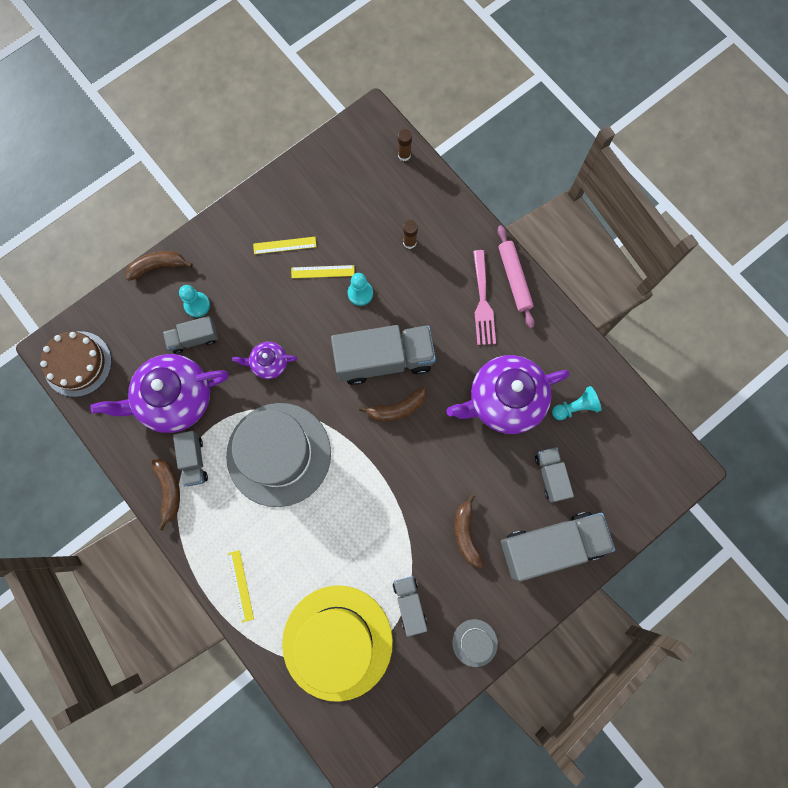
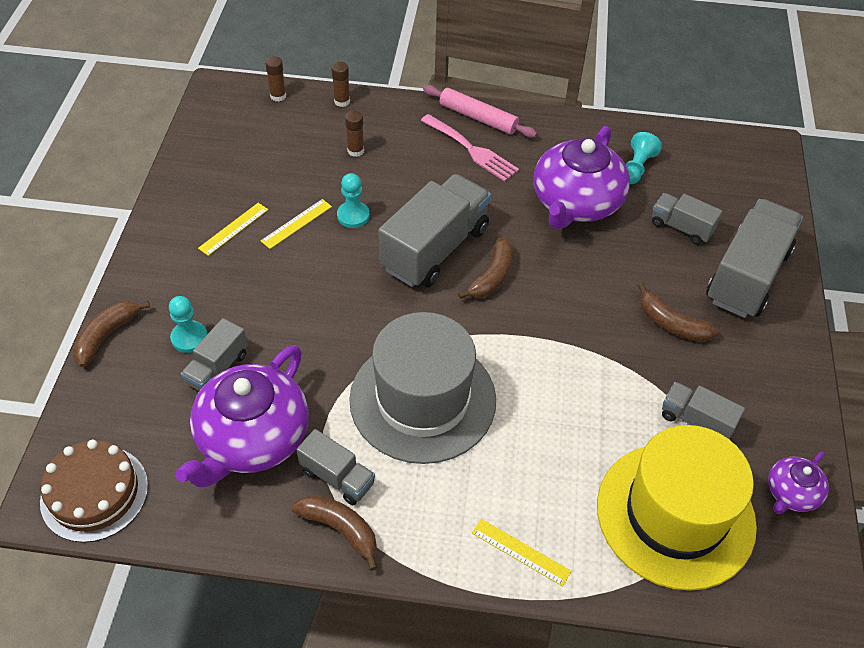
camera: 45 degrees left, 25 degrees down
purple teapot [232,342,298,379] -> purple teapot moved to [768,452,829,514]
grey hat [452,619,498,667] -> none
none -> brown glue stick [331,62,350,107]

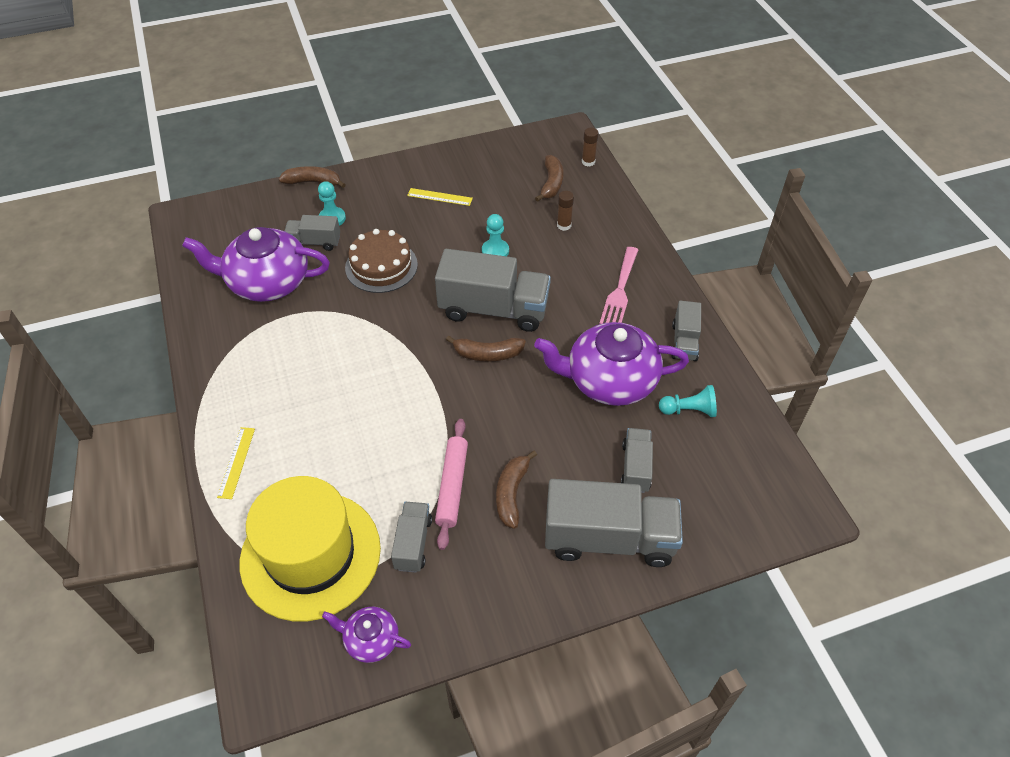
camera: 65 degrees right, 0 degrees up
brown cake [40,440,148,543] -> brown cake moved to [345,229,418,293]
yellow ruler [260,199,332,249] -> none
brown banana [292,495,378,571] -> brown banana moved to [535,155,564,202]
grey truck [296,429,375,505] -> grey truck moved to [671,301,701,361]
brown glue stick [331,62,350,107] -> none
grey hat [349,312,496,464] -> none
pink rolling pin [423,85,537,138] -> pink rolling pin moved to [435,419,468,550]

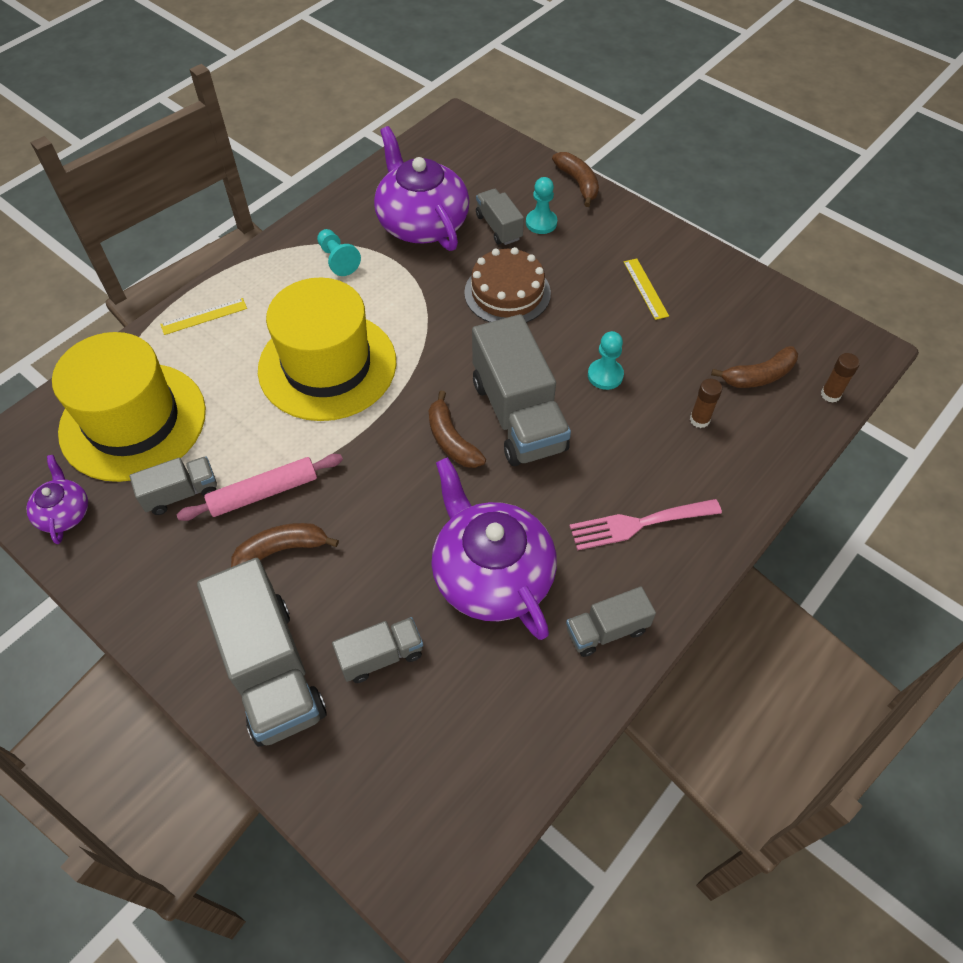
camera: 60 degrees right, 5 degrees up
turquoise pawn [659,385,717,417] -> turquoise pawn moved to [317,229,361,276]
none -> yellow hat [258,277,396,421]

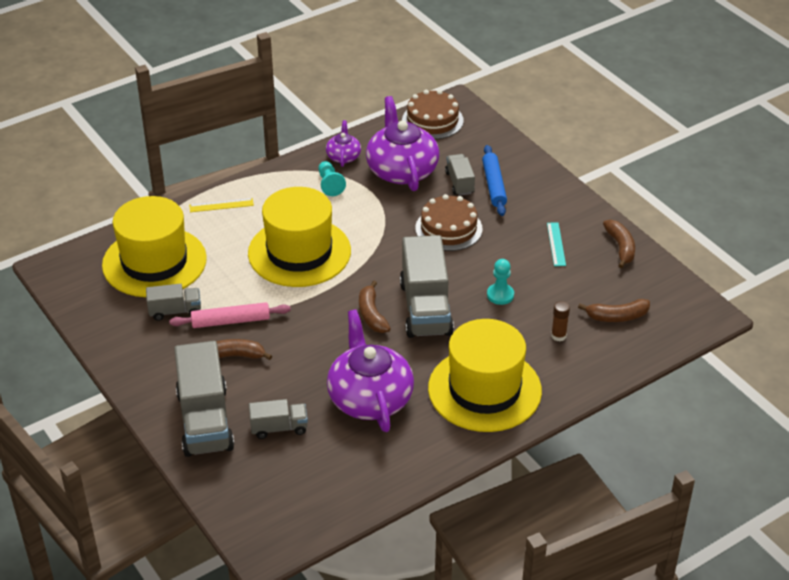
camera: 15 degrees right, 15 degrees down
purple teapot [26,455,88,544] -> purple teapot moved to [326,120,361,167]
turquoise pawn [526,177,557,234] -> blue rolling pin [482,145,507,216]
brown banana [552,152,599,207] -> brown banana moved to [603,220,635,268]
grey truck [566,587,656,657] -> none
pink fork [569,499,722,550] -> yellow hat [428,319,542,432]
yellow ruler [624,258,669,320] -> turquoise ruler [547,222,566,266]
brown glue stick [821,353,860,403] -> none
none -> brown cake [402,90,464,139]

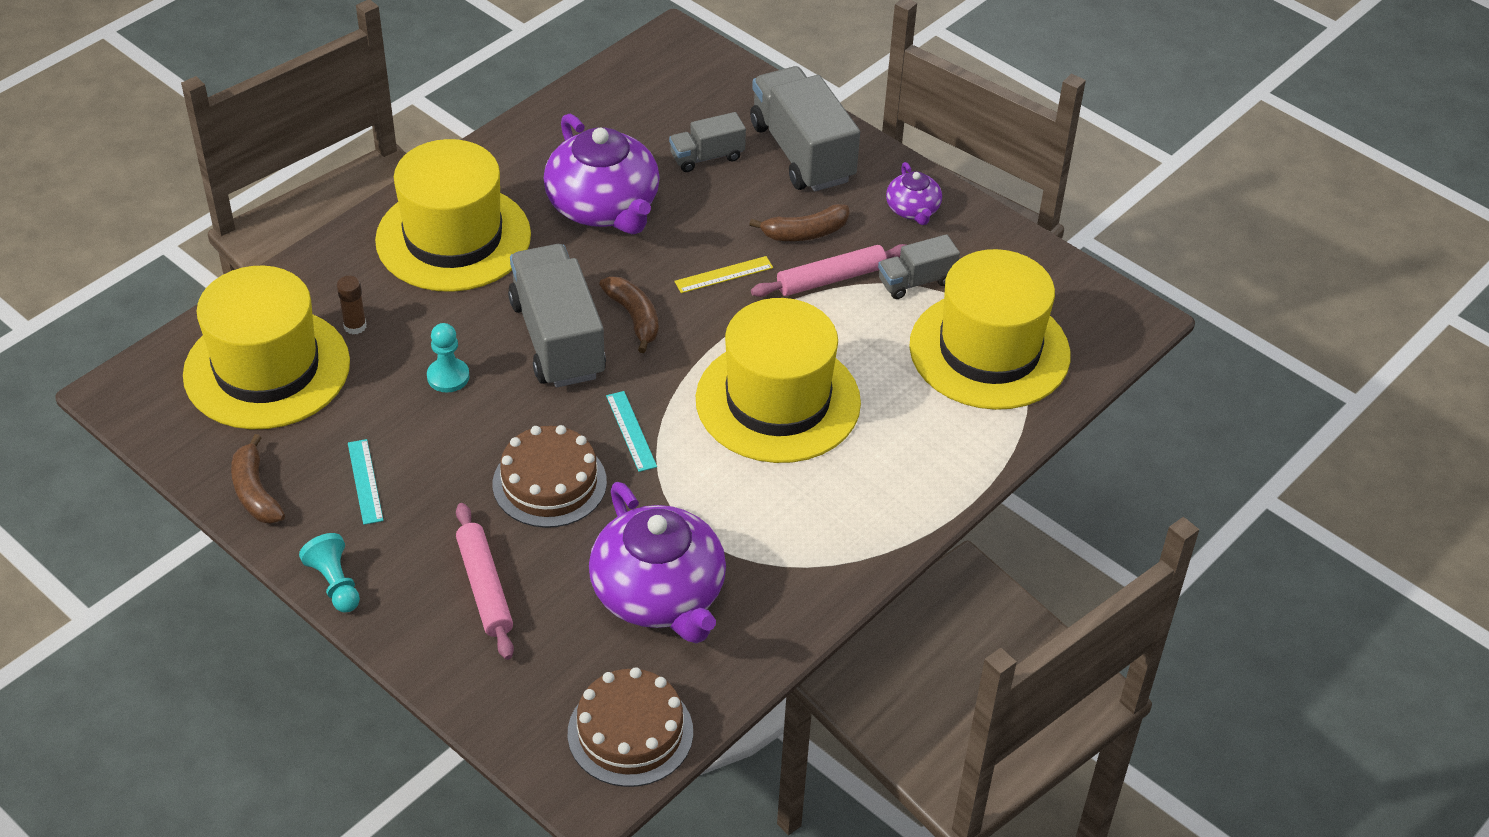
camera: 165 degrees right, 5 degrees up
yellow ruler [189,198,254,212] -> yellow ruler moved to [674,256,773,293]
turquoise pawn [318,161,346,196] -> turquoise pawn moved to [299,533,360,613]
purple teapot [326,120,361,167] -> purple teapot moved to [886,162,942,225]
grey truck [445,154,475,196] -> none
blue rolling pin [482,145,507,216] -> pink rolling pin [456,503,514,660]
brown banana [578,299,650,322] -> yellow hat [183,266,350,429]
none -> turquoise ruler [606,391,657,472]

